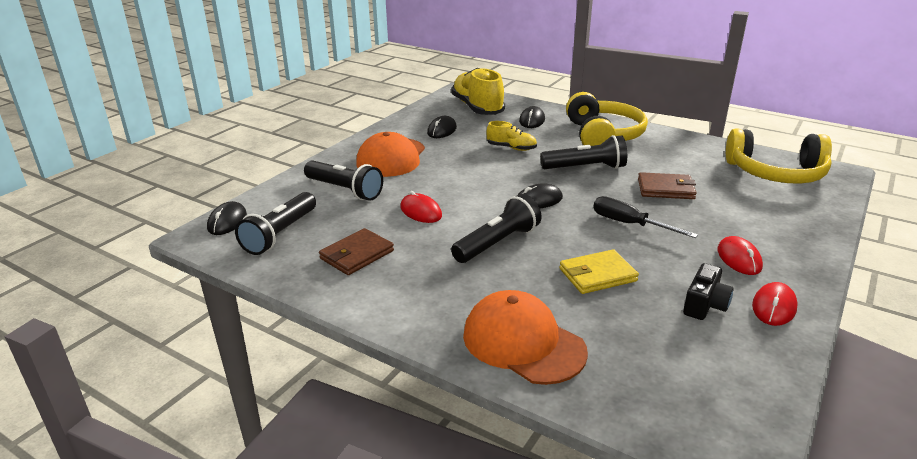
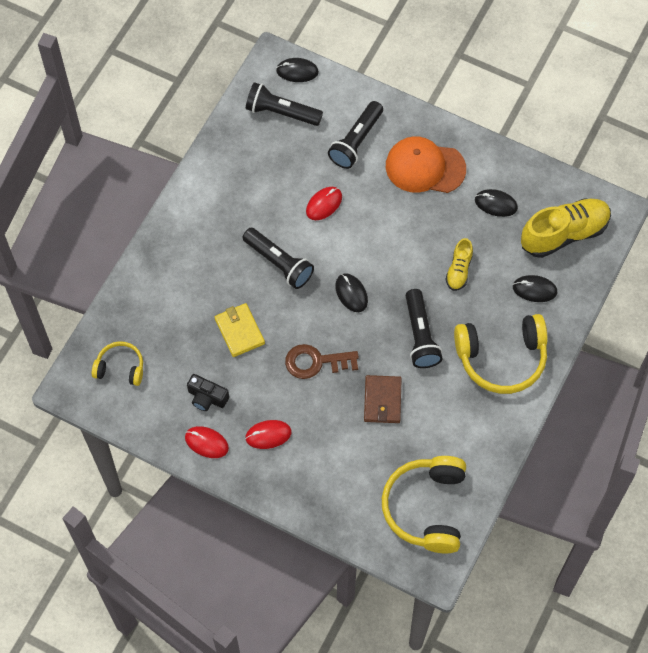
camera: 85 degrees right, 35 degrees up
brown wallet [319,228,394,275] -> none
orange cap [463,290,588,385] -> none
black screwdriver [593,196,698,238] -> brown key [285,344,359,379]
none -> yellow headphones [92,341,143,386]

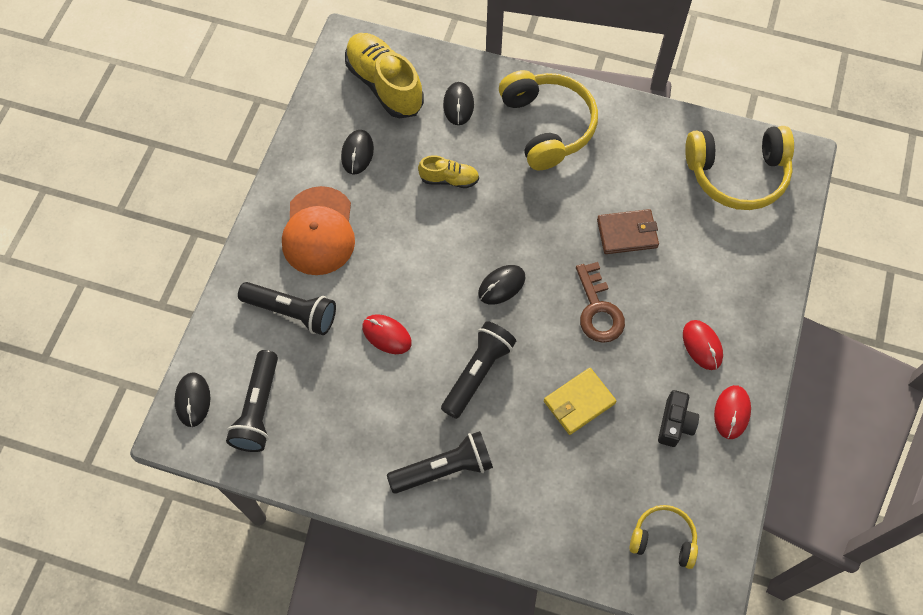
camera: 100 degrees left, 0 degrees up
yellow headphones [92,341,143,386] -> yellow headphones turned 105 degrees clockwise [629,505,698,569]
black flashlight [406,289,443,368] -> black flashlight moved to [387,431,493,494]

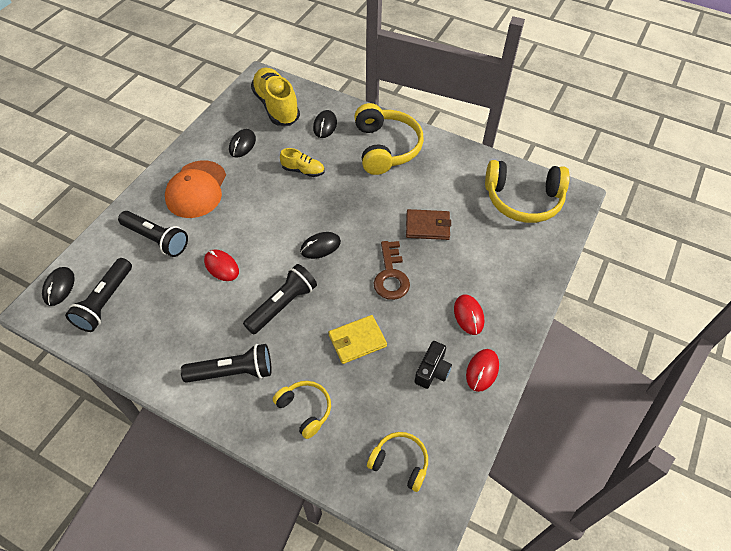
camera: 10 degrees right, 10 degrees down
none -> yellow headphones [273,381,331,439]

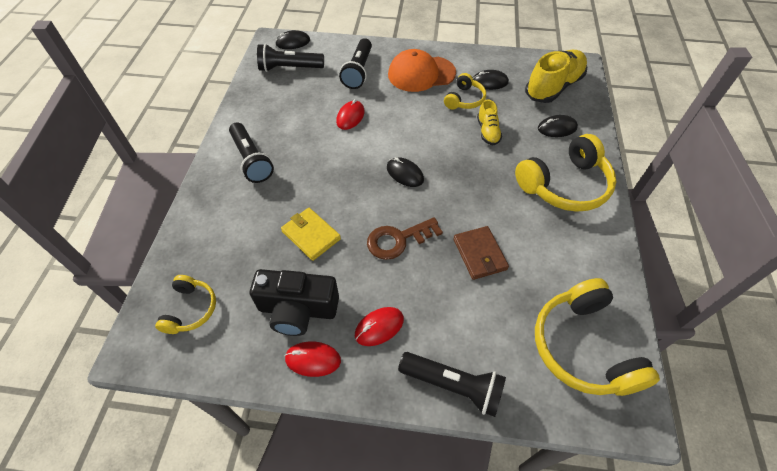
camera: 70 degrees right, 0 degrees up
black flashlight [243,264,317,335] -> black flashlight moved to [398,352,506,417]
yellow headphones [273,381,331,439] -> yellow headphones moved to [444,73,486,109]
black camera [414,341,452,389] -> black camera [250,269,339,336], size x1.70

